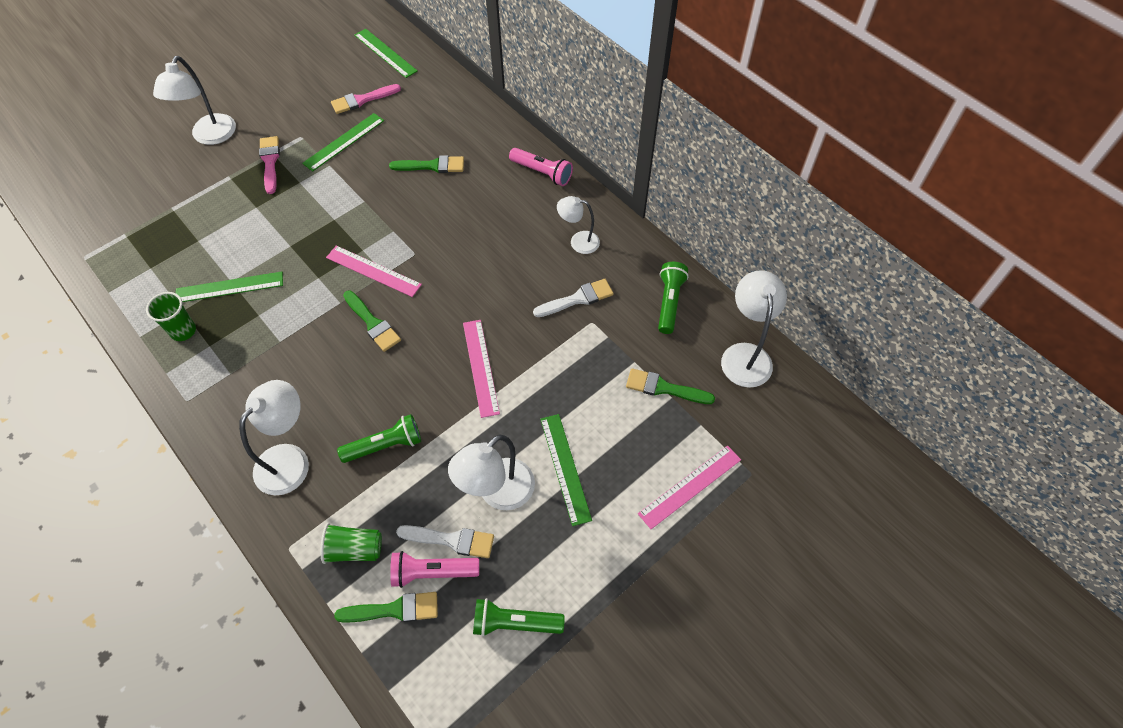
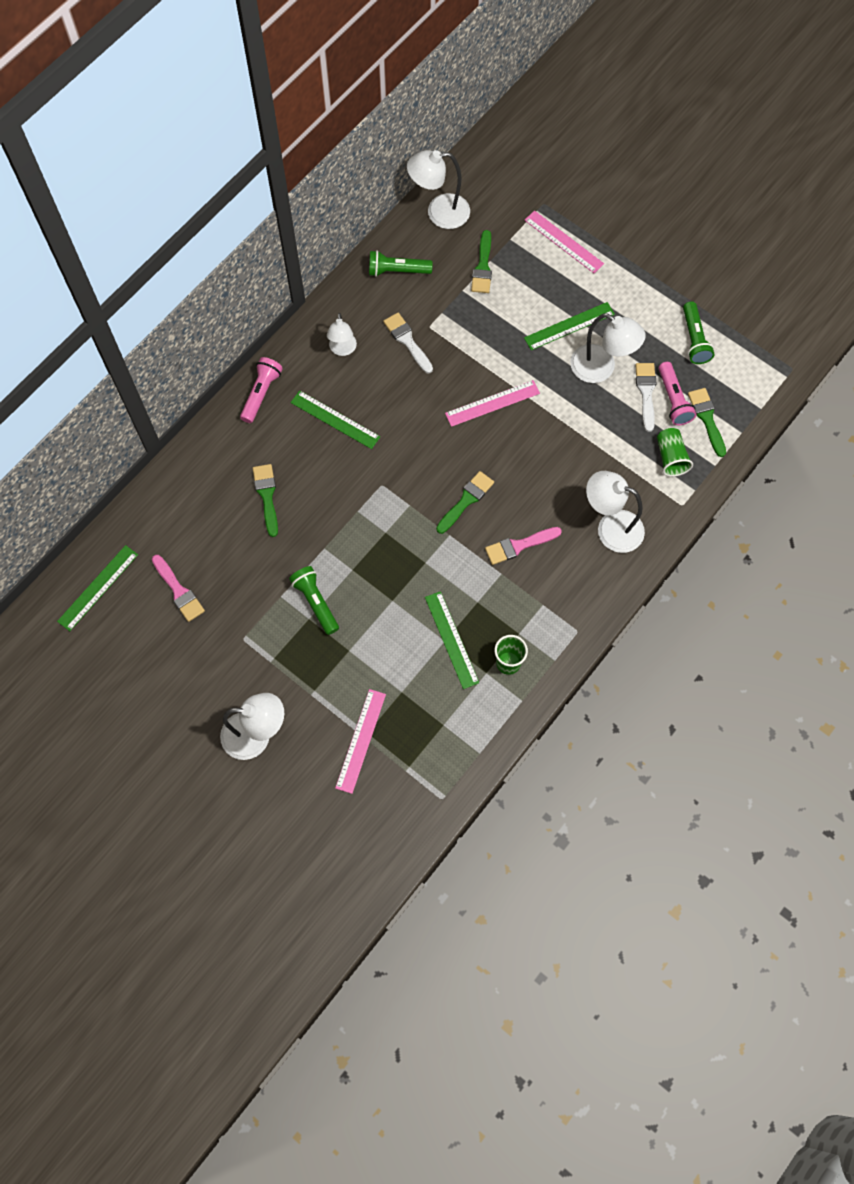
camera: 100 degrees left, 10 degrees up
pink brush [259,136,280,194] -> pink brush moved to [485,527,562,565]
green ruler [302,113,384,172] -> green ruler moved to [291,390,380,449]
pink ruler [326,246,422,297] -> pink ruler moved to [335,689,386,794]
green flashlight [337,414,421,463] -> green flashlight moved to [289,566,339,635]

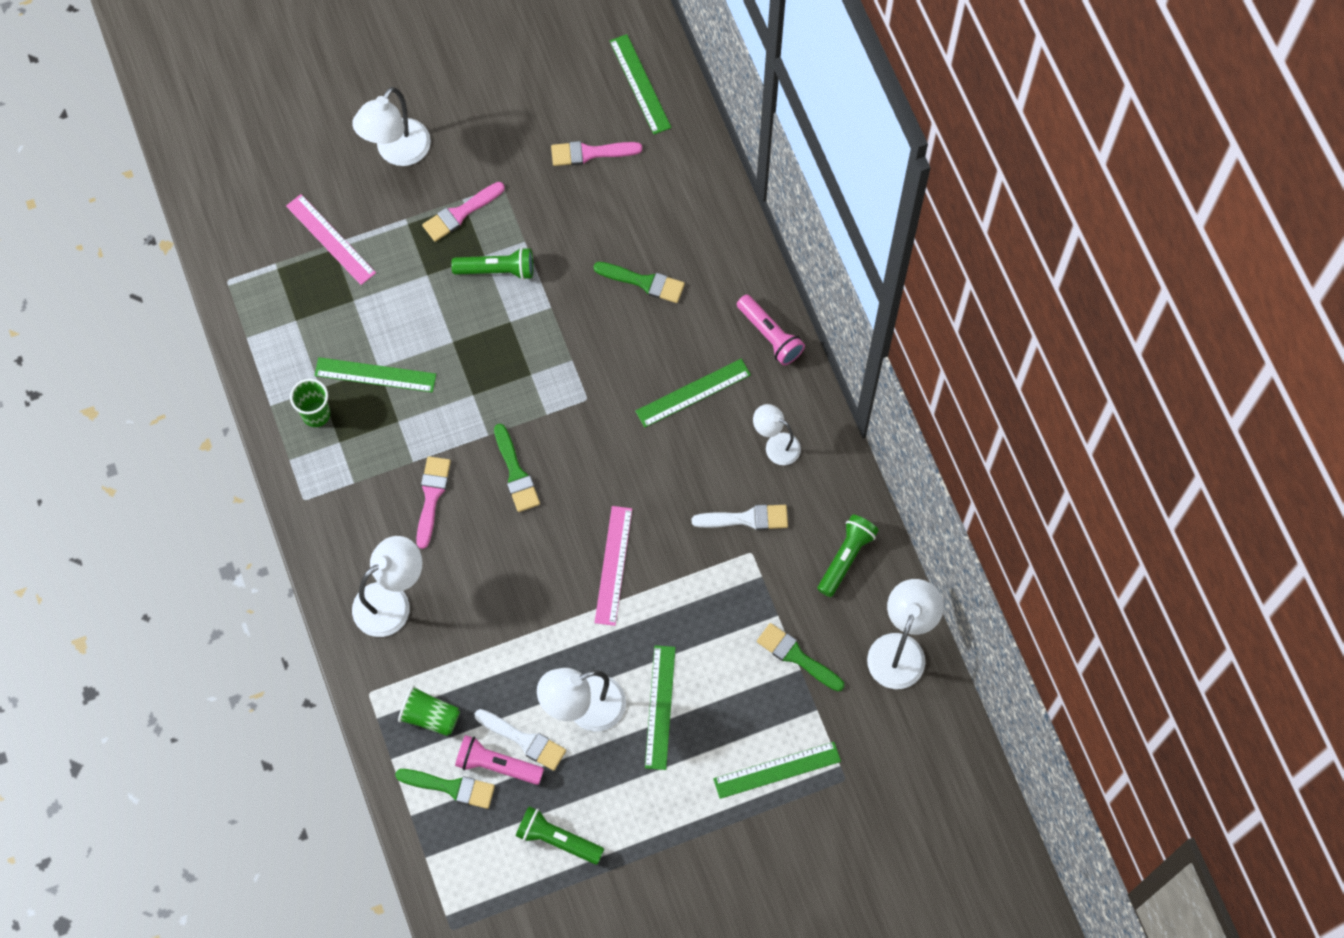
camera: 120 degrees right, 0 degrees up
pink ruler [524,211,604,273] -> green ruler [713,742,841,799]
none -> pink brush [422,182,505,242]

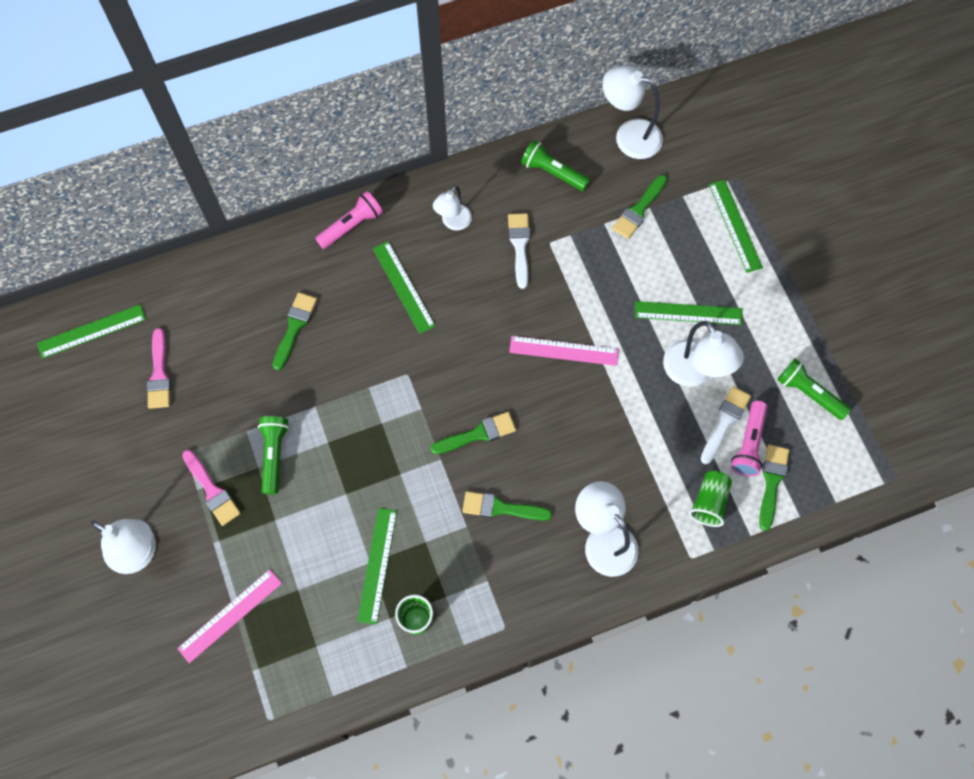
camera: 90 degrees left, 0 degrees up
pink brush [416,456,451,549] -> green brush [462,491,552,521]
green flashlight [516,806,604,864] -> green flashlight turned 105 degrees clockwise [778,359,851,420]

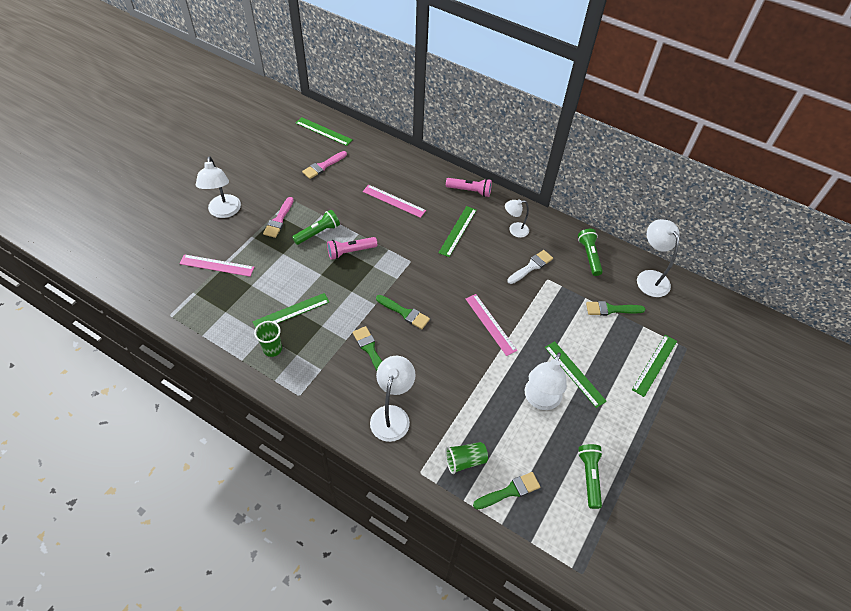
camera: 50 degrees right, 15 degrees down
green brush [273,292,317,370] -> pink ruler [363,185,426,218]
white brush [701,386,751,464] -> none
pink flashlight [731,401,767,476] -> pink flashlight moved to [327,237,377,260]

